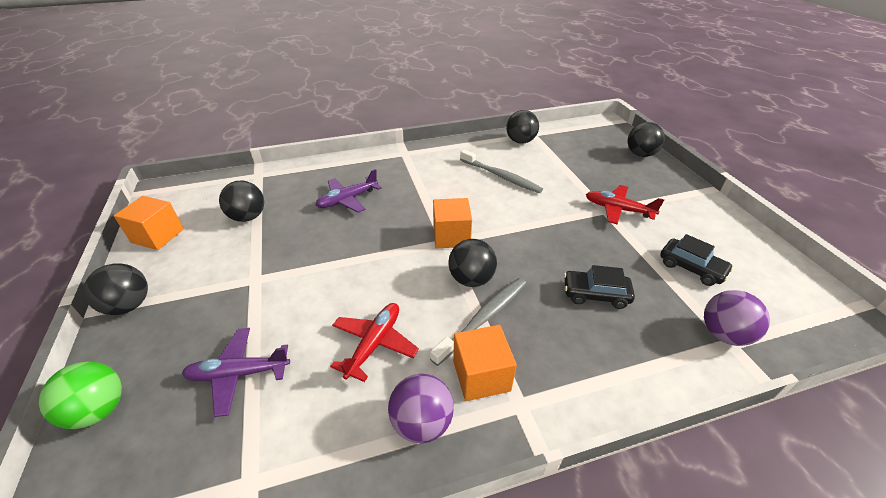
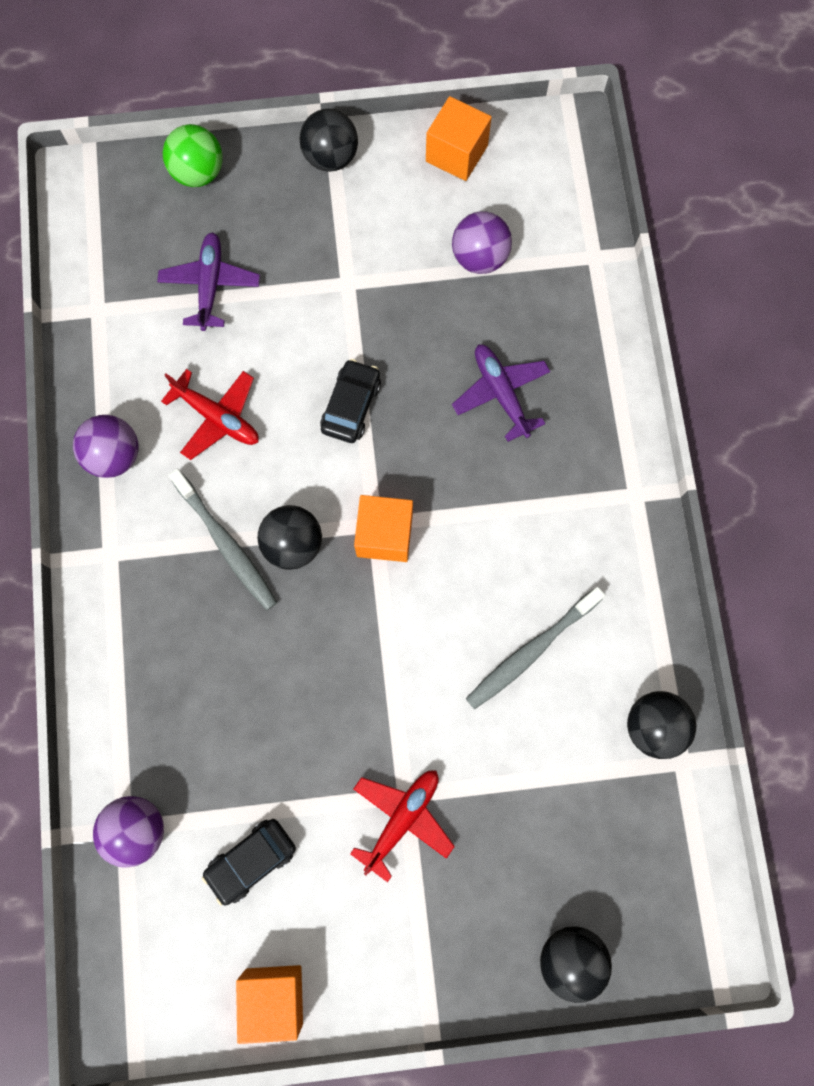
camera: 100 degrees right, 35 degrees up
black ball [219,181,264,222] -> purple ball [452,211,512,274]
orange cube [453,325,517,401] -> orange cube moved to [236,965,303,1044]
black car [564,265,635,309] -> black car moved to [320,359,381,443]

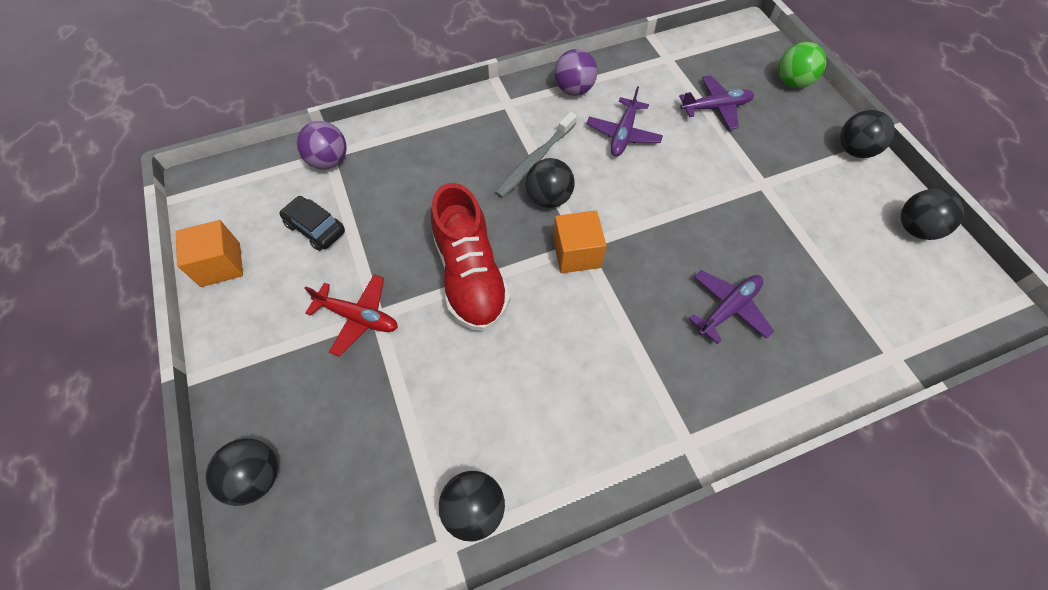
camera: 75 degrees right, 15 degrees down
red plane [161,369,259,460] -> purple plane [586,86,663,157]
black car [320,359,381,443] -> none
orange cube [426,96,492,181] -> black ball [901,189,964,240]
purple ball [452,211,512,274] -> none
grey toothbrush [466,587,605,709] -> none
none -> red shoe [431,183,510,331]

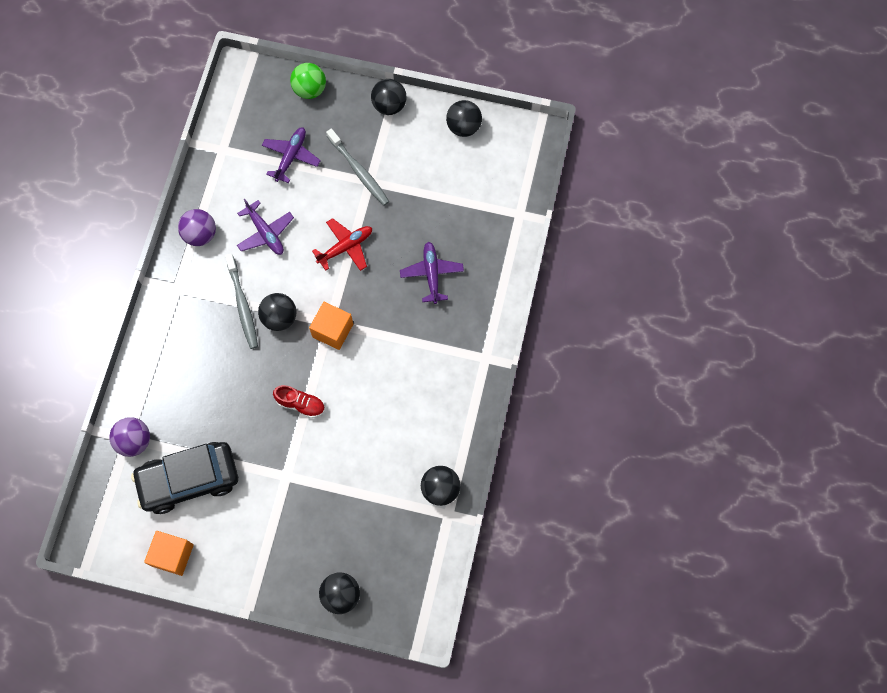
camera: 55 degrees left, 10 degrees up
black car [279,196,345,251] -> black car [131,442,238,514], size x1.88
red plane [304,274,398,357] -> red plane moved to [312,218,372,271]
red shoe [431,183,510,331] -> red shoe [273,385,325,418], size x0.51
none -> grey toothbrush [326,129,389,206]

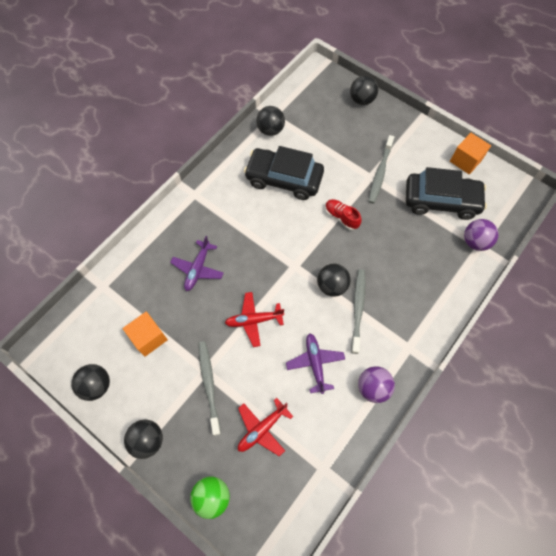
camera: 155 degrees left, 5 degrees down
purple plane [262,127,321,183] -> red plane [238,398,293,457]
orange cube [309,302,353,350] -> orange cube moved to [122,311,168,357]
none -> black car [244,146,324,200]
none -> grey toothbrush [368,135,394,204]

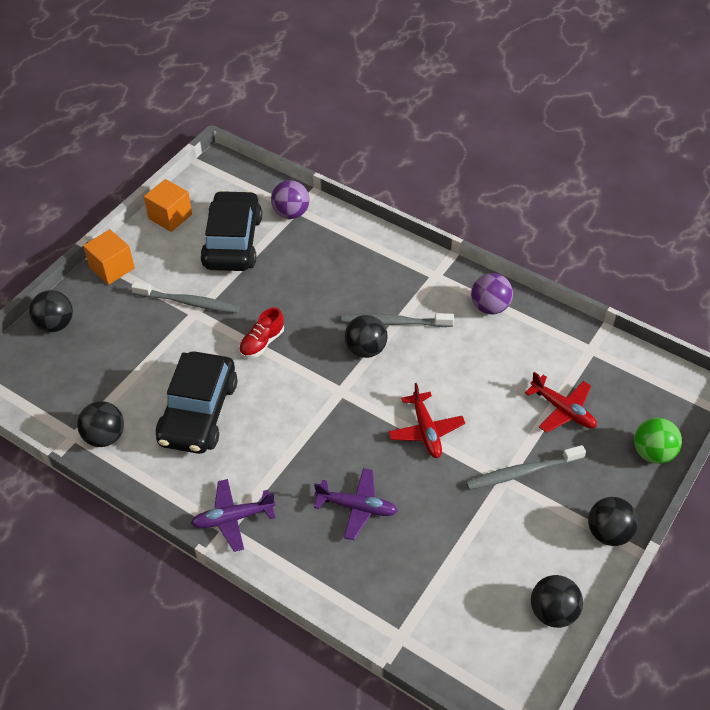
camera: 95 degrees left, 15 degrees down
orange cube [122,311,168,357] -> orange cube moved to [83,229,135,285]
purple plane [286,333,345,394] -> purple plane moved to [191,479,276,552]

